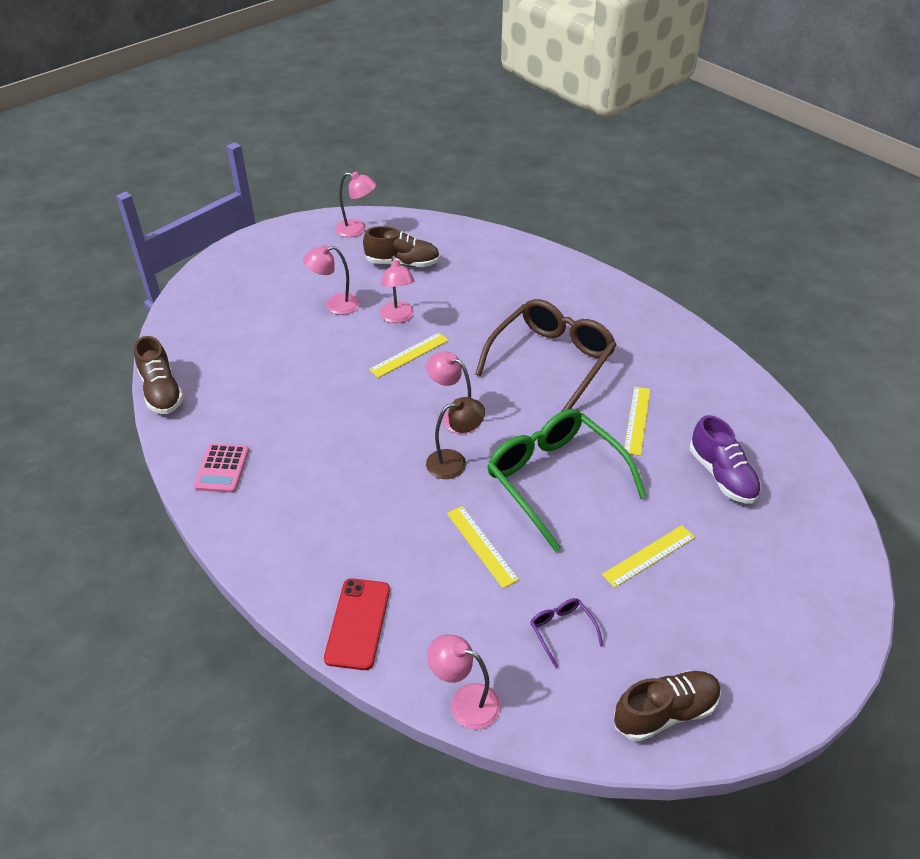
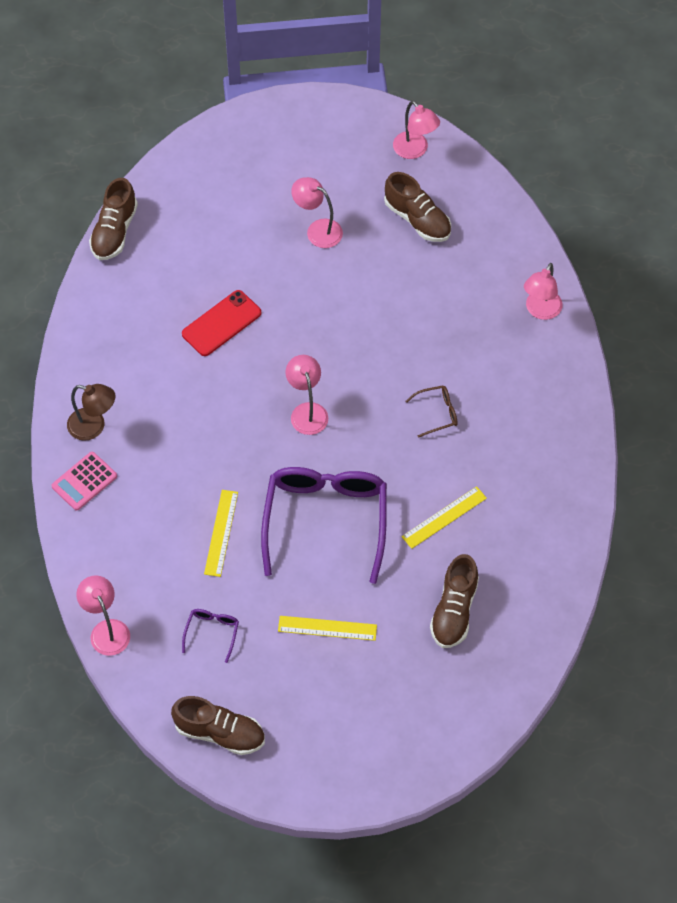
camera: 40 degrees right, 15 degrees up
pink calculator [194,444,249,493] -> pink calculator moved to [51,452,117,511]
red phone [324,578,390,670] -> red phone moved to [182,290,261,356]
yellow ruler [369,333,449,378] -> none
pink lamp [380,256,414,323] -> pink lamp moved to [524,263,562,320]
brown lamp [426,397,485,479] -> brown lamp moved to [67,384,115,441]
brown glasses [475,299,617,412] -> brown glasses [405,385,458,438], size x0.41
green glasses [487,409,646,552] -> purple glasses [261,467,387,584]
purple shoe [690,415,761,503] -> brown shoe [430,554,479,648]

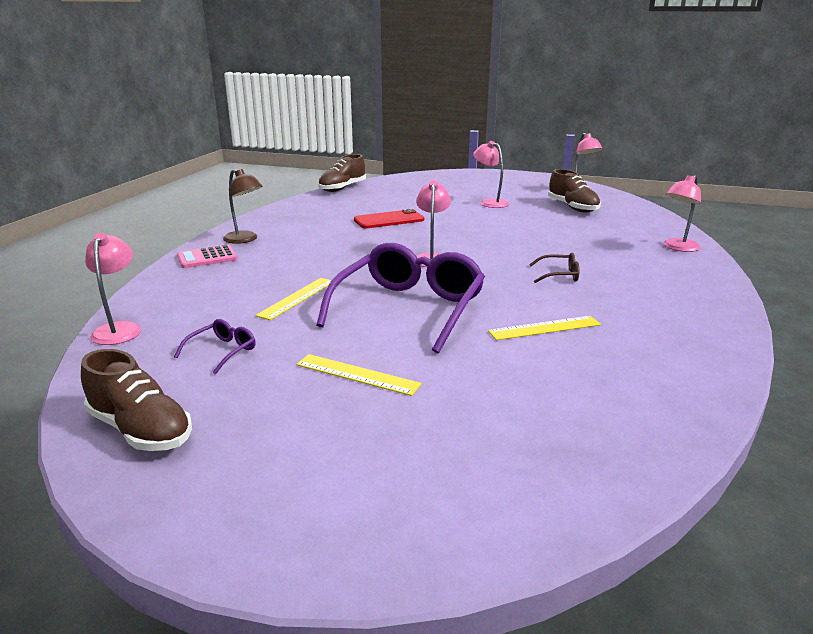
camera: 20 degrees right, 35 degrees down
brown shoe [430,554,479,648] -> none

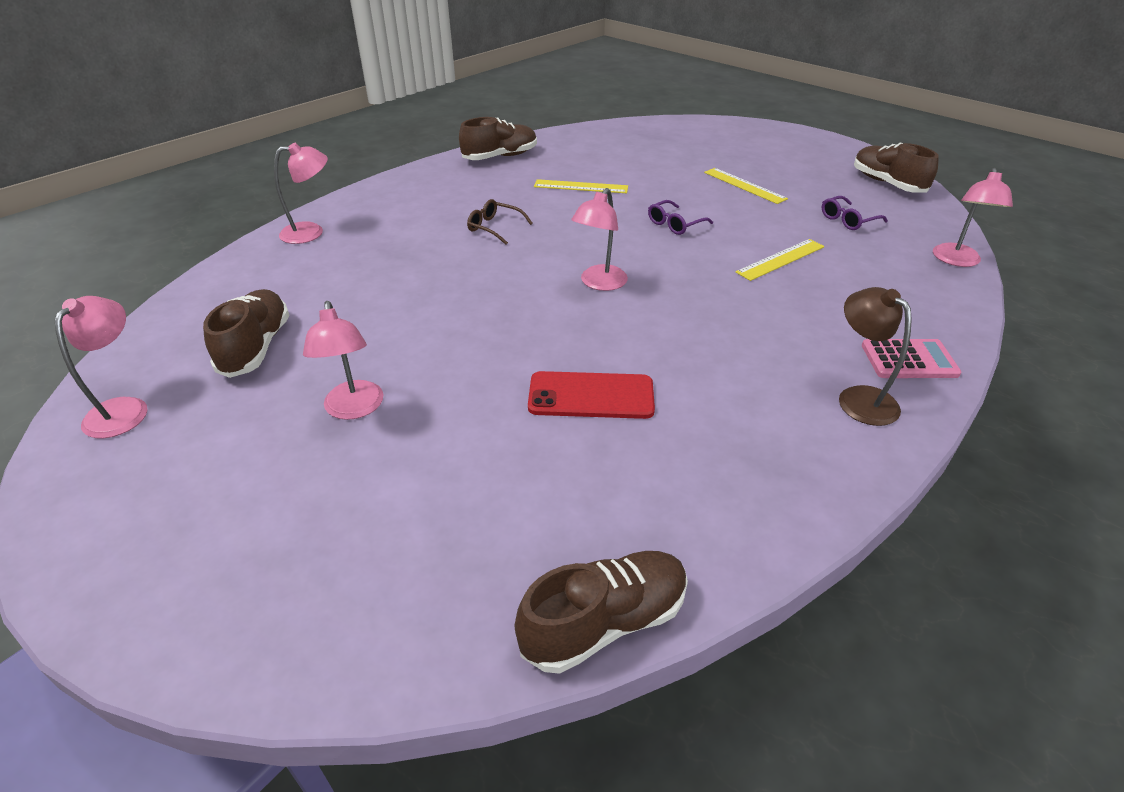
camera: 155 degrees left, 15 degrees up
purple glasses [316,243,485,353] -> purple glasses [648,200,713,235], size x0.41
none -> brown shoe [459,117,537,160]

